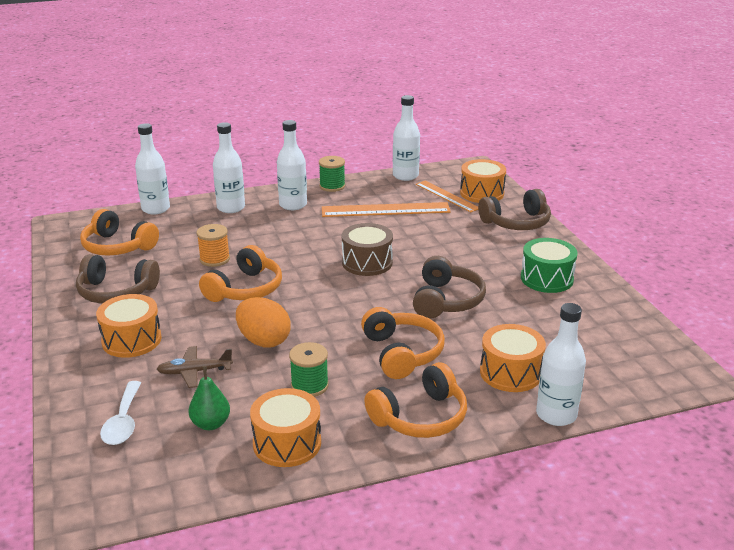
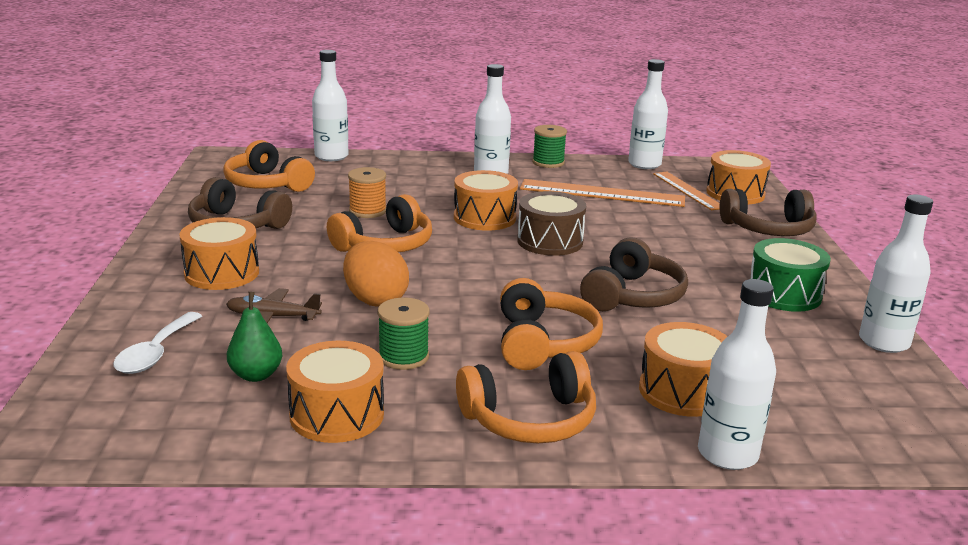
camera: 15 degrees right, 5 degrees down
white bottle [213,122,245,213] -> white bottle moved to [859,194,933,353]
none -> orange drum [454,170,518,231]

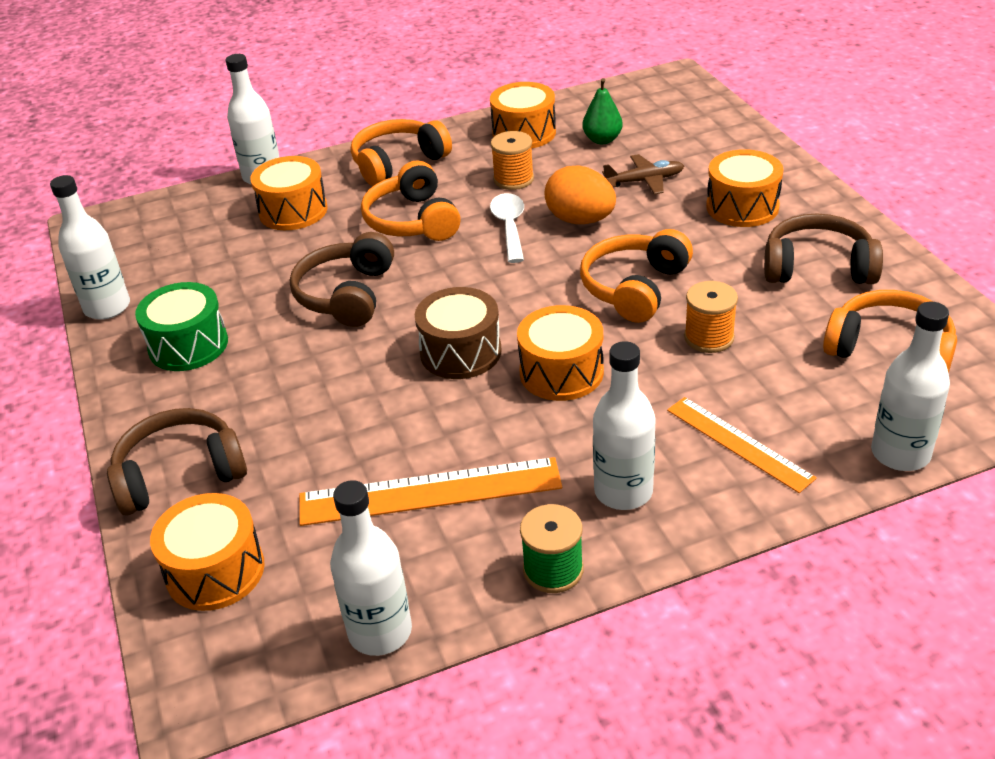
camera: 165 degrees right, 15 degrees up
white spoon [113,312,202,374] -> white spoon moved to [490,193,524,263]
green spool [378,298,430,370] -> orange spool [491,131,534,190]
orange ruler [653,172,720,210] -> orange ruler moved to [667,397,817,493]

